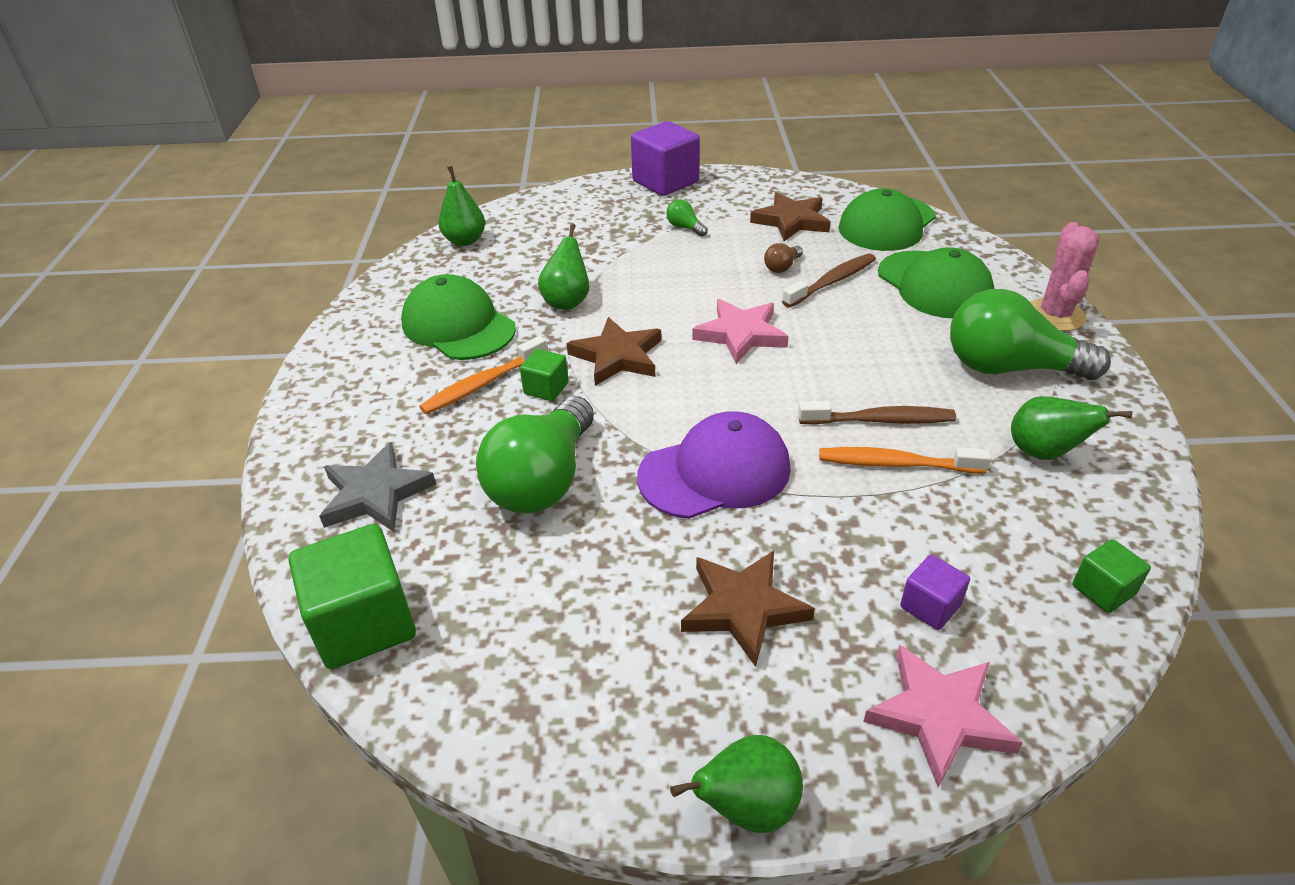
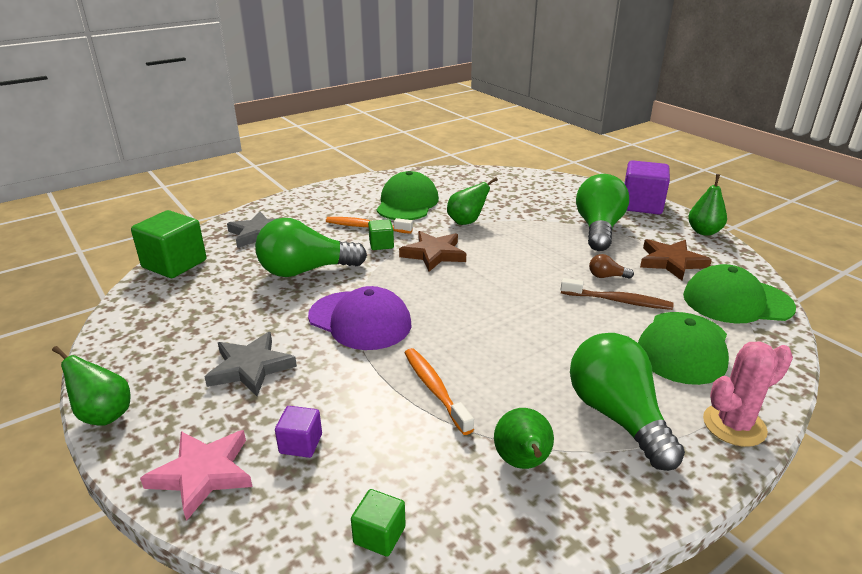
camera: 55 degrees right, 10 degrees down
green pear [438,166,485,246] -> green pear moved to [688,174,727,236]
green light bulb [666,199,708,237] -> green light bulb [576,174,629,251], size x2.45
brown star [681,551,815,667] -> grey star [205,332,297,396]
pink star [692,299,789,364] -> none
brown toothbrush [798,401,956,425] -> none

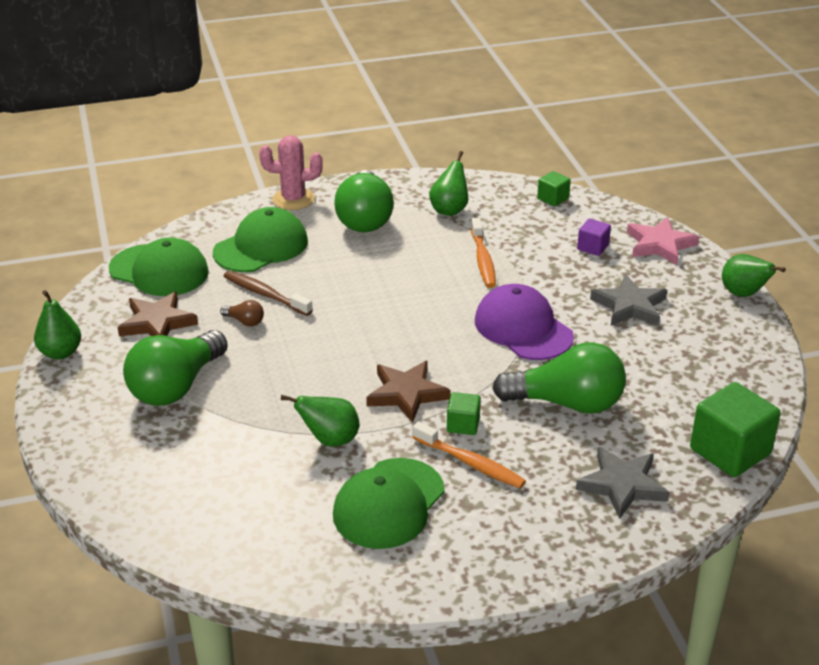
camera: 160 degrees left, 5 degrees up
purple cube [624,160,670,215] -> none

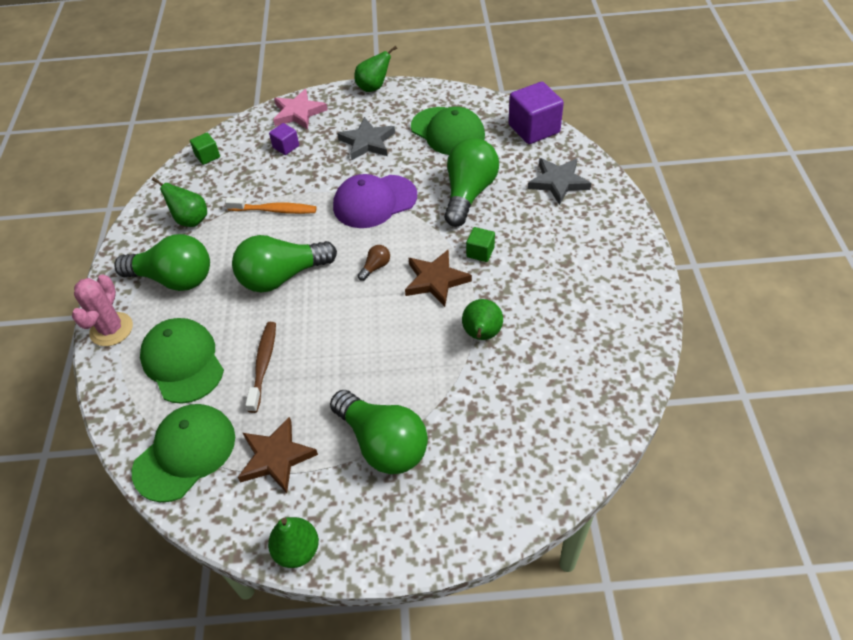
camera: 75 degrees left, 15 degrees up
brown light bulb [220,300,264,326] -> brown light bulb moved to [358,245,390,281]
brown toothbrush [224,271,313,316] -> brown toothbrush turned 135 degrees clockwise [245,322,276,413]
green cap [333,458,445,549] -> green cap moved to [411,106,485,155]
orange toothbrush [412,421,526,489] -> none
green cube [690,382,781,477] -> purple cube [508,82,564,144]
none -> green light bulb [232,235,337,292]

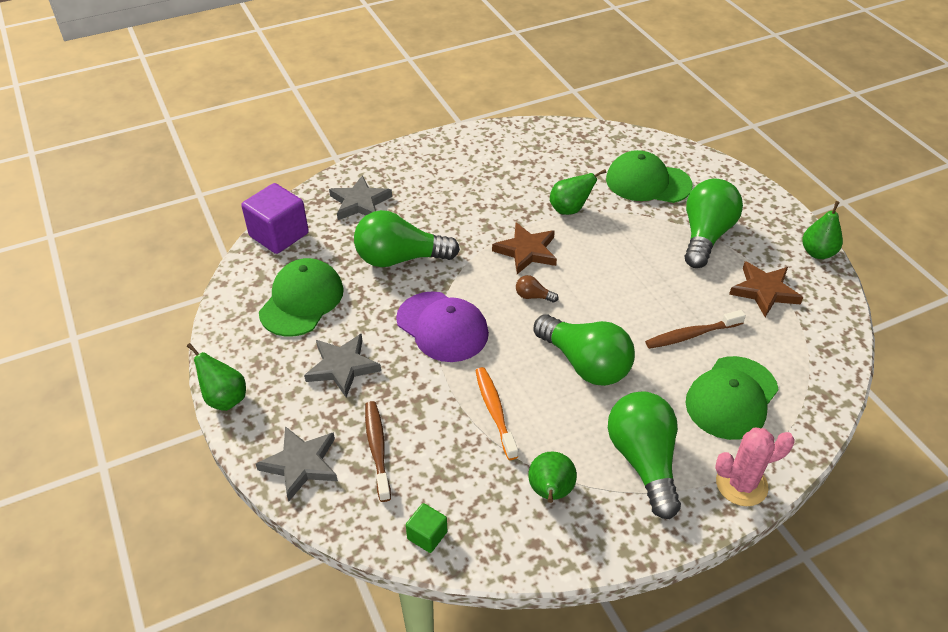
camera: 115 degrees left, 5 degrees down
green cap [132,404,235,502] -> green cap moved to [606,150,693,203]
purple cube [269,123,299,155] -> brown toothbrush [365,401,391,502]
pink star [273,89,327,130] -> grey star [256,426,338,501]
green cube [466,227,495,262] -> none

